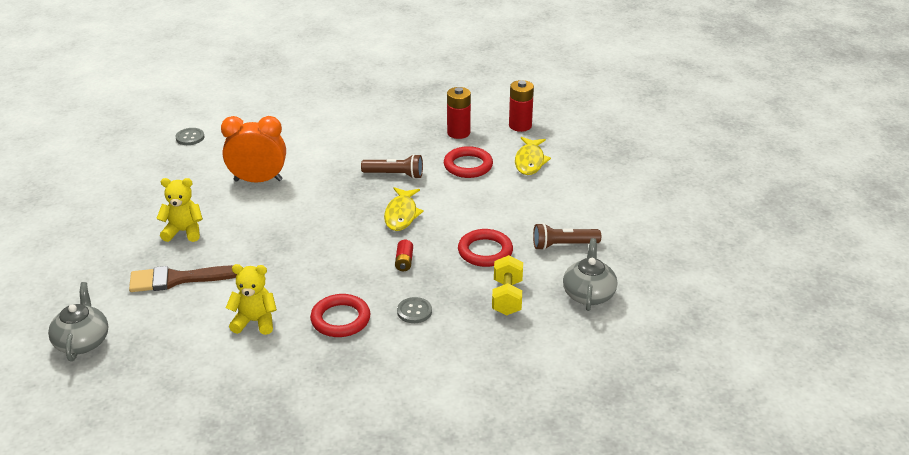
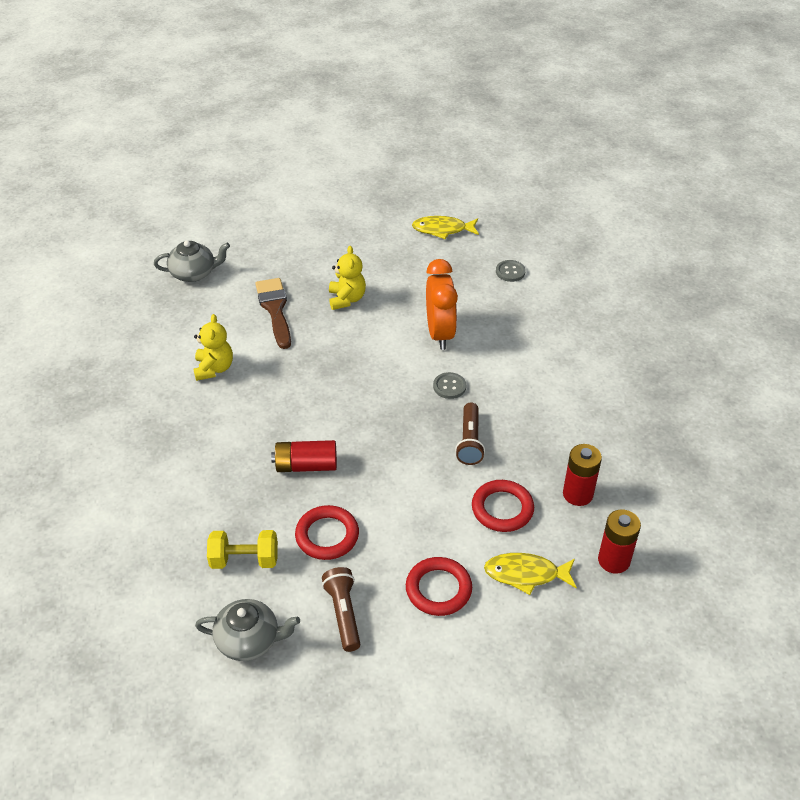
camera: 85 degrees right, 10 degrees up
red ring [310,294,370,337] -> red ring moved to [406,557,472,616]
yellow fish [384,187,424,231] -> yellow fish moved to [412,216,479,239]
red battery [395,240,413,271] -> red battery [271,440,337,472], size x1.72
grey button [397,297,432,323] -> grey button moved to [433,372,466,399]

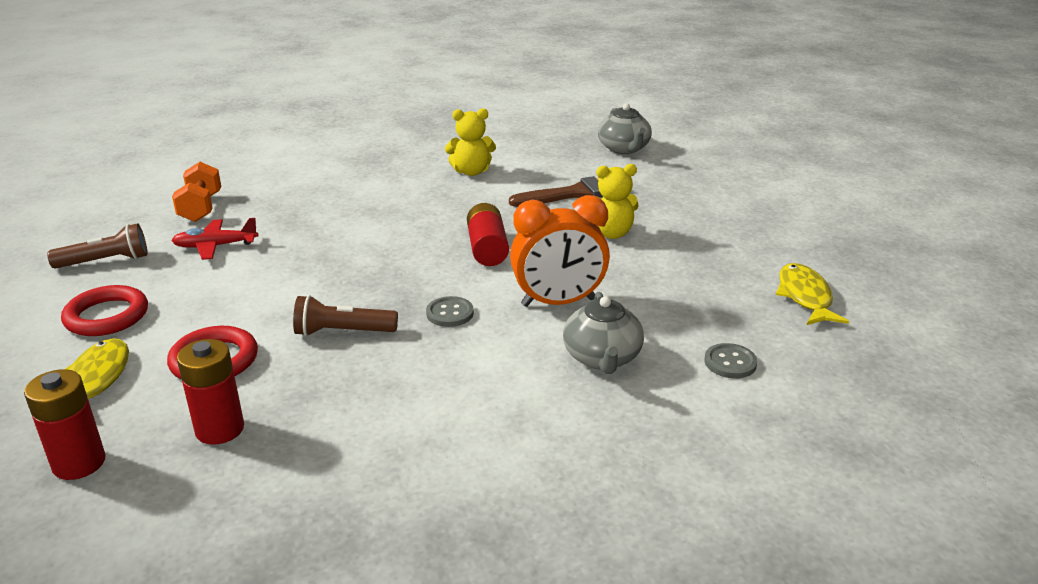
camera: 85 degrees right, 15 degrees down
grey teapot [195,599,300,661] -> grey teapot moved to [563,292,644,374]
yellow dumbbell [207,530,278,569] -> orange dumbbell [172,162,221,222]
red battery [271,440,337,472] -> red battery moved to [467,203,509,266]
red ring [295,505,359,560] -> red plane [171,218,259,260]

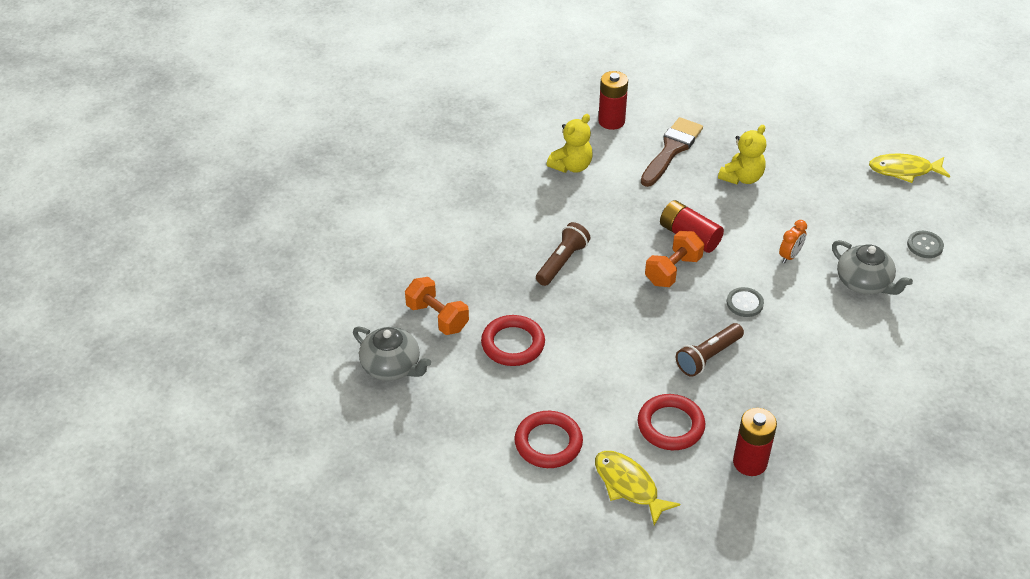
camera: 40 degrees left, 15 degrees up
red battery [24,369,106,480] -> red battery moved to [598,71,628,130]
brown flashlight [47,223,147,269] -> brown flashlight moved to [536,222,591,286]
red plane [171,218,259,260] -> red ring [481,315,545,366]
orange clock [510,195,610,307] -> orange clock [779,220,807,263], size x0.47
grey teapot [598,103,652,154] -> grey teapot moved to [353,327,431,381]
yellow fish [776,263,849,325] -> yellow fish turned 45 degrees counterclockwise [869,153,950,183]
none -> orange dumbbell [645,231,704,287]

